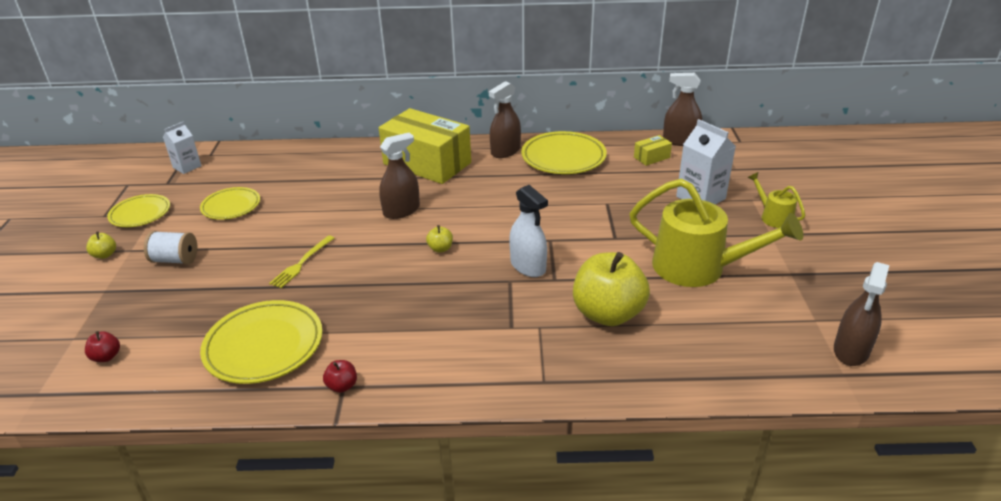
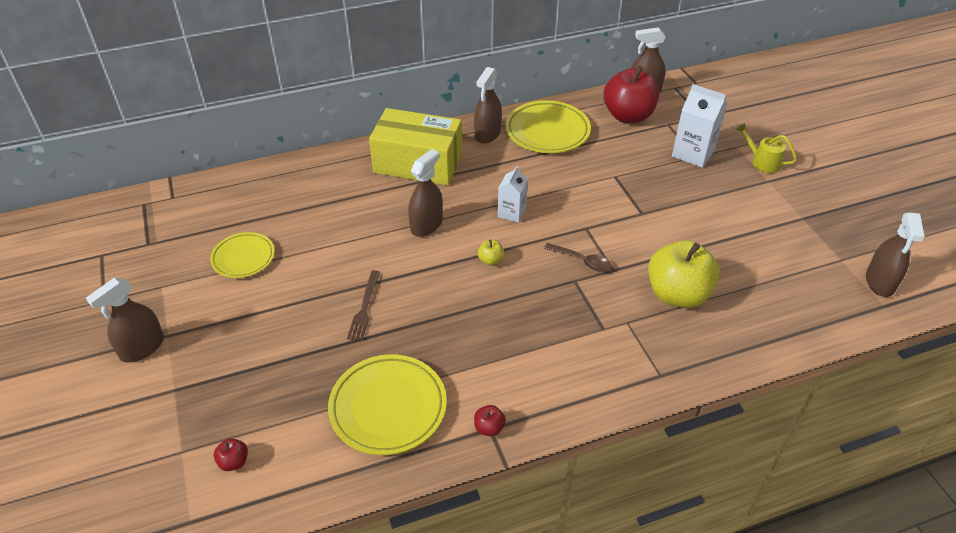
camera: 20 degrees left, 10 degrees up
yellow apple [86,232,116,259] -> brown spray bottle [86,278,164,362]
yellow plate [107,194,170,227] -> none
white spool [144,231,197,265] -> none
white carton [163,121,201,174] -> white carton moved to [498,166,528,223]
yellow fork [269,235,334,288] -> brown fork [347,270,380,341]
white spray bottle [509,185,548,277] -> brown spoon [544,243,612,272]
yellow watering can [629,178,803,287] -> none
yellow box [634,135,672,166] -> red apple [603,66,659,123]

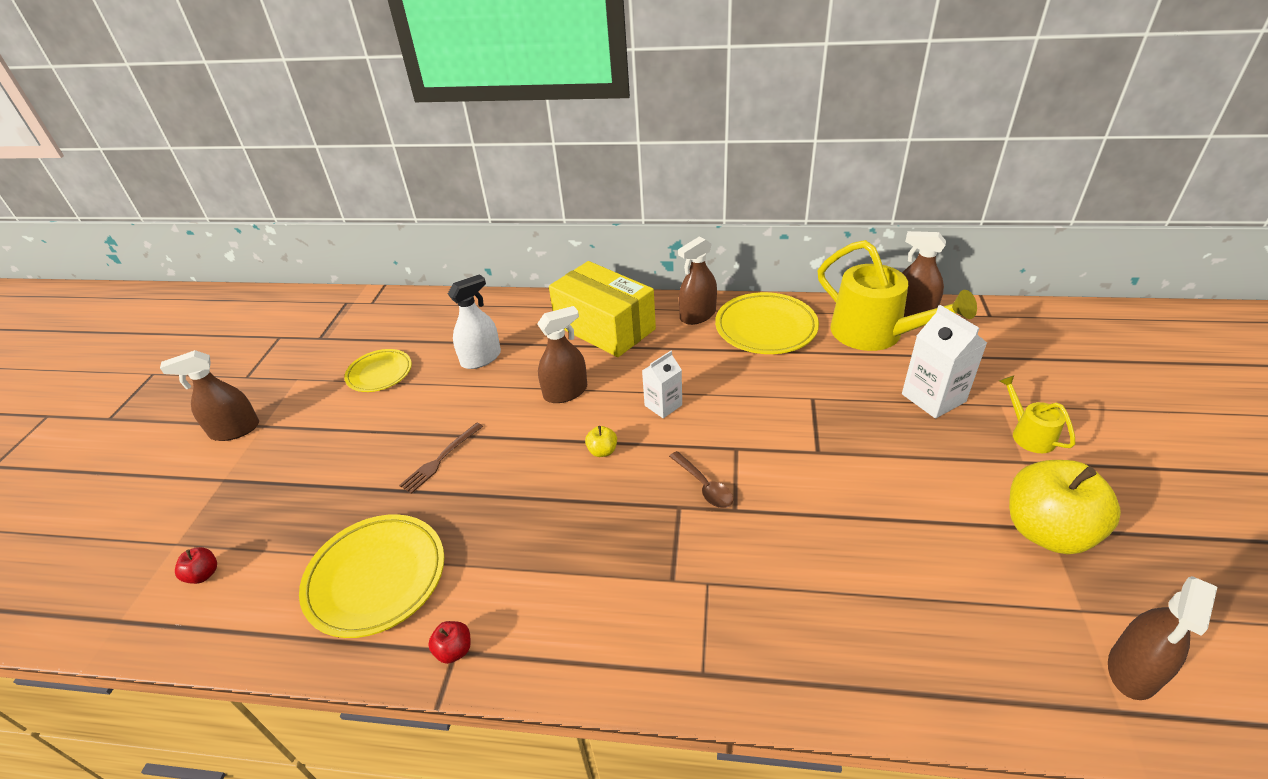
camera: 30 degrees right, 5 degrees down
red apple [603,66,659,123] -> yellow watering can [818,240,977,351]
yellow apple [648,240,720,308] -> yellow apple moved to [1009,460,1121,554]
none -> white spray bottle [448,274,501,369]

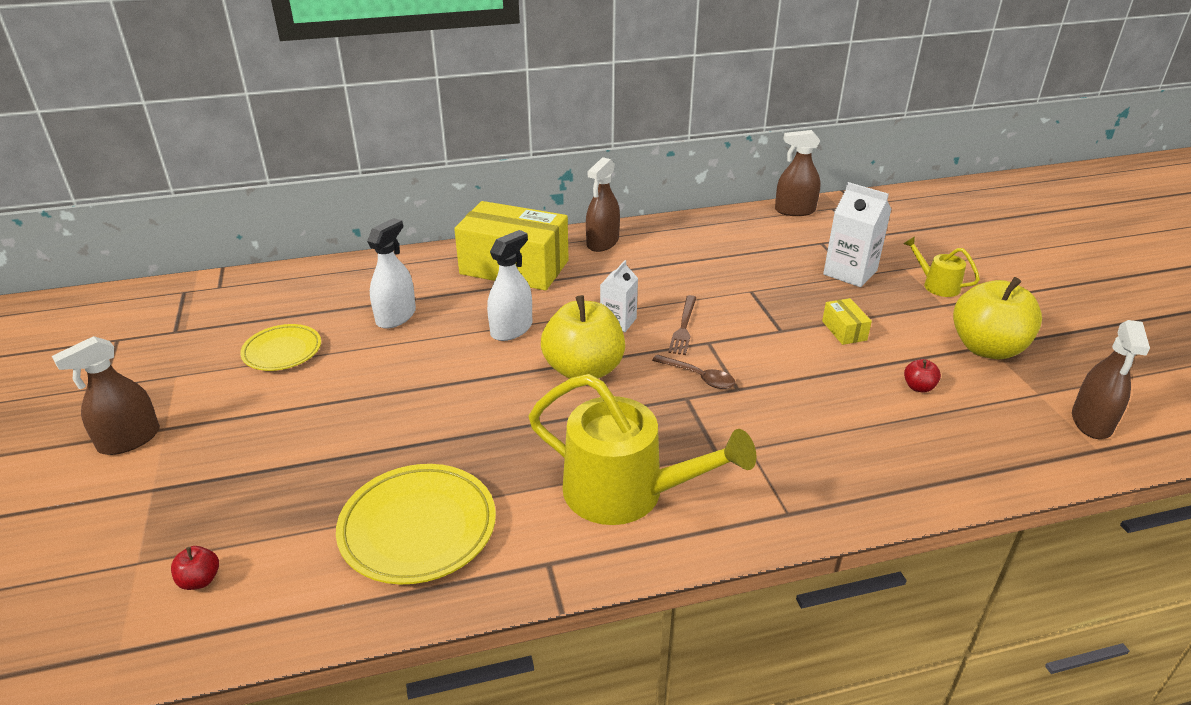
camera: 25 degrees left, 5 degrees down
brown fork [399,422,483,494] -> brown fork moved to [668,295,697,355]
red apple [428,621,471,664] -> red apple moved to [904,359,941,393]
brown spray bottle [537,306,587,403] -> white spray bottle [487,230,532,341]
yellow apple [585,426,617,457] -> yellow apple [541,295,625,379], size x2.48
yellow plate [715,292,819,354] -> none
yellow watering can [818,240,977,351] -> yellow watering can moved to [529,374,757,525]
none -> yellow box [822,298,872,345]

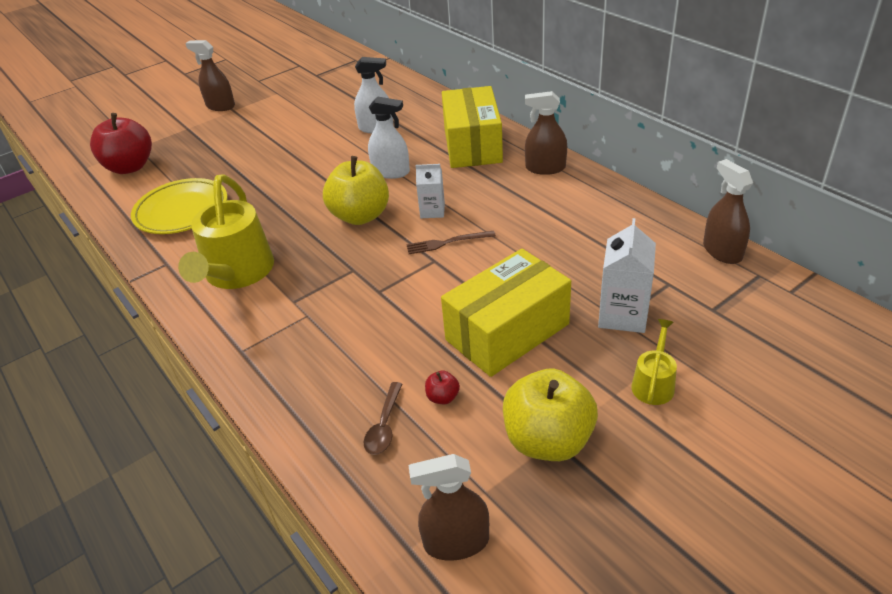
camera: 70 degrees right, 5 degrees up
red apple [171,546,219,590] -> red apple [90,113,152,174], size x2.48
yellow plate [240,324,321,371] -> none
brown spoon [652,354,735,389] -> brown spoon moved to [364,382,402,455]
yellow box [822,298,872,345] -> yellow box [441,249,571,377], size x2.45

